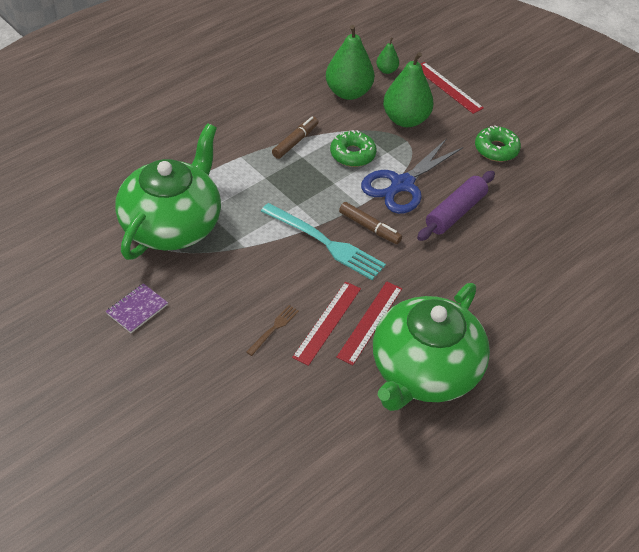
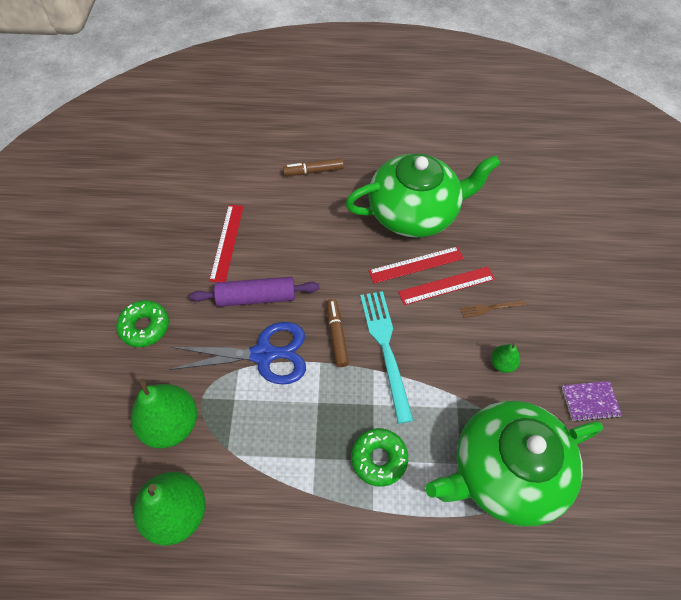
camera: 135 degrees left, 10 degrees up
brown marker [272,117,319,159] -> brown marker moved to [283,158,344,176]
green donut [330,130,377,167] -> green donut moved to [351,428,408,487]
green pear [376,38,399,74] -> green pear moved to [491,343,520,373]
red ruler [421,62,484,114] -> red ruler moved to [209,205,244,282]

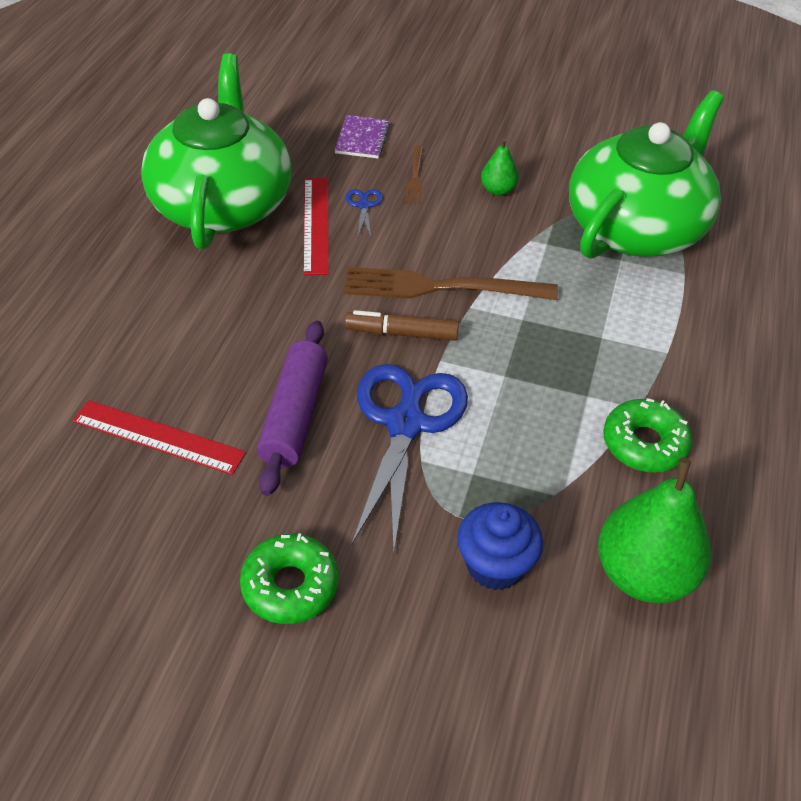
camera: 75 degrees left, 10 degrees down
green pear [131,378,197,448] -> blue cupcake [457,502,543,590]
brown marker [283,158,344,176] -> none
green donut [351,428,408,487] -> green donut moved to [603,398,692,472]
turquoise fork [360,291,414,424] -> brown fork [344,267,558,300]
red ruler [398,267,495,305] -> blue scissors [345,189,383,237]
green teapot [425,401,603,526] -> green teapot turned 135 degrees counterclockwise [569,90,724,259]
purple notebook [562,381,622,422] -> purple notebook moved to [335,115,390,158]

